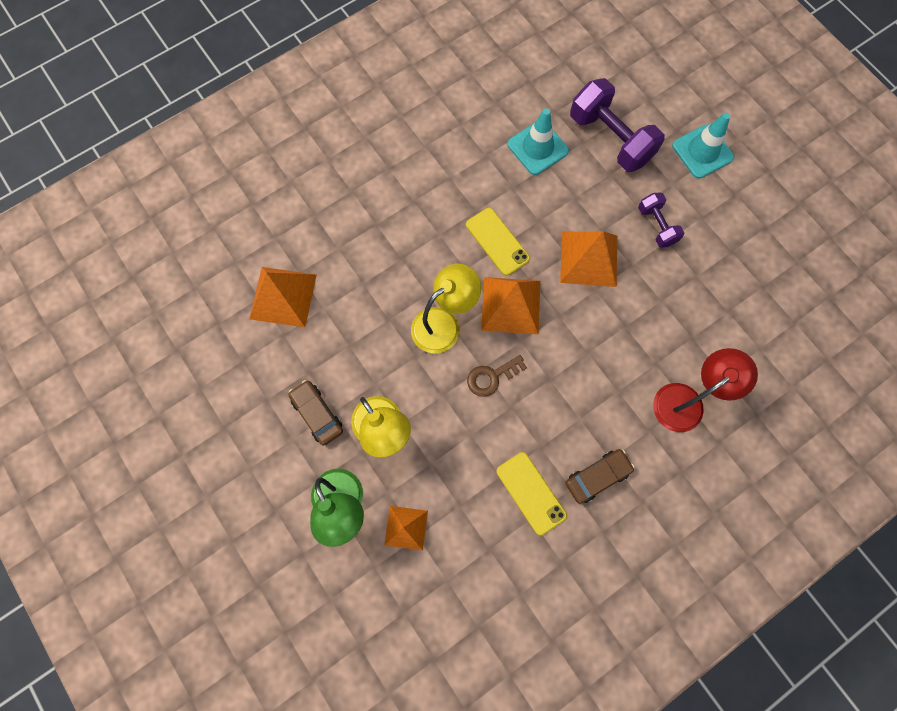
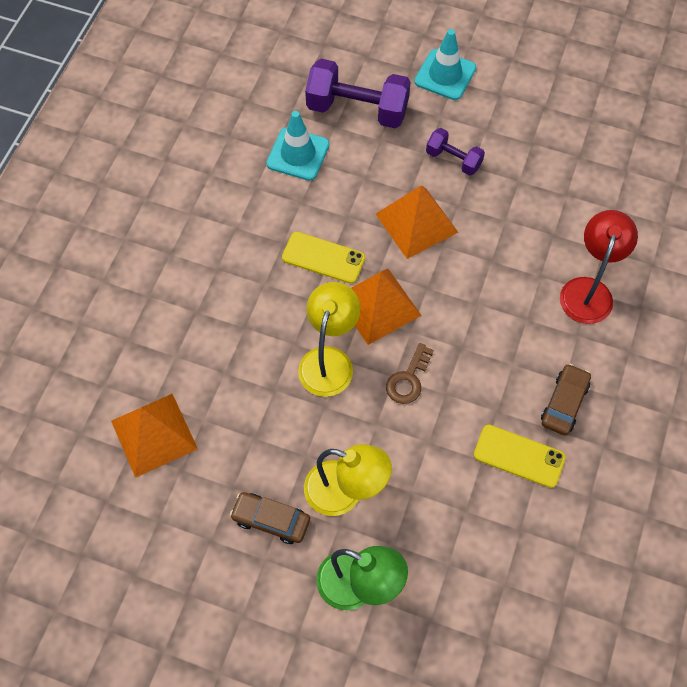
camera: 35 degrees left, 10 degrees down
orange pyramid [384,506,428,550] -> none

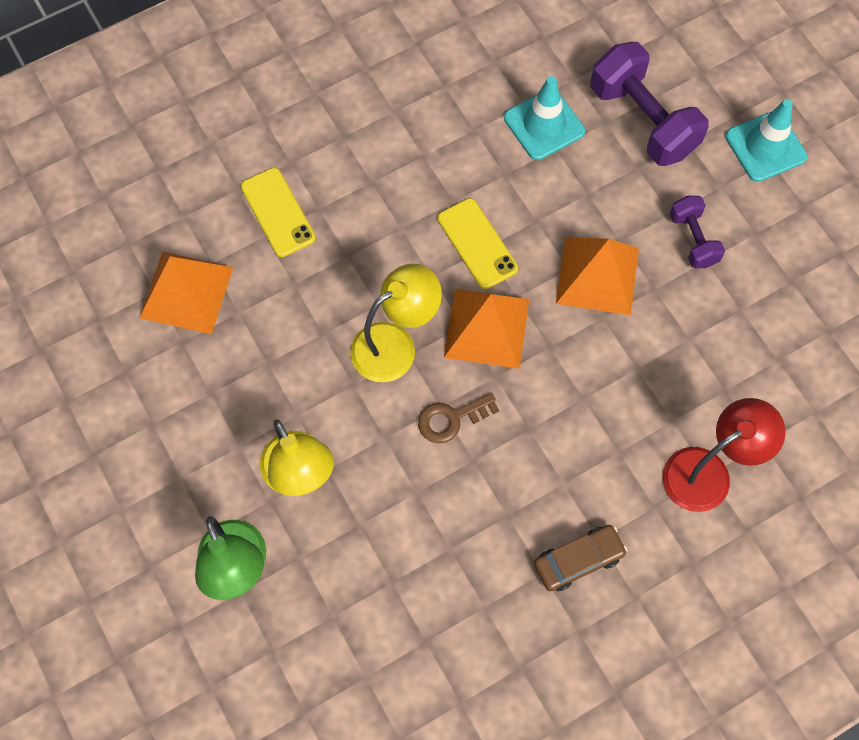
camera: 40 degrees right, 5 degrees up
brown car [230,492,310,544] -> none
yellow phone [474,425,566,488] -> yellow phone moved to [241,168,316,257]

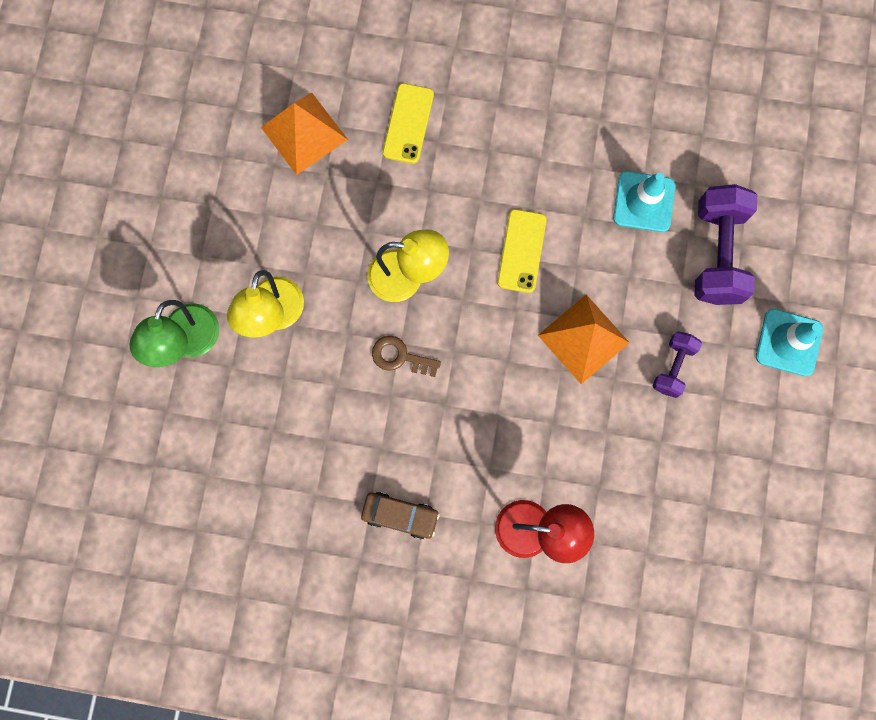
camera: 40 degrees right, 10 degrees up
orange pyramid [444,289,529,369] -> none

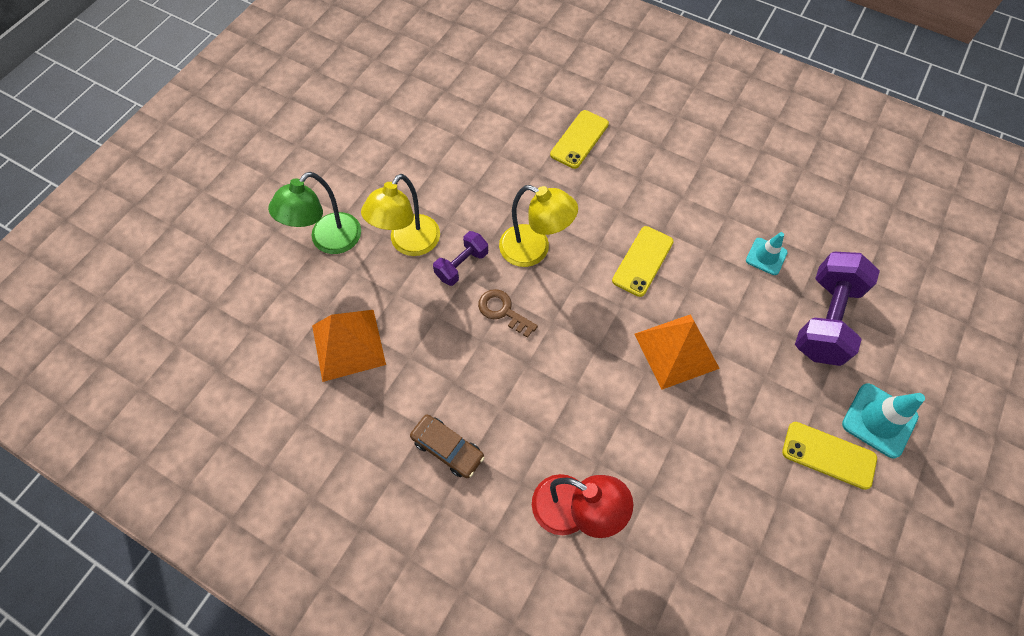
camera: 20 degrees right, 15 degrees down
orange pyramid [261,93,348,175] -> orange pyramid moved to [312,310,386,382]
turquoise traffic cone [613,171,675,232] -> turquoise traffic cone [746,232,788,275], size x0.64
purple dumbbell [653,331,702,398] -> purple dumbbell moved to [433,231,488,286]
none -> yellow phone [782,422,877,490]

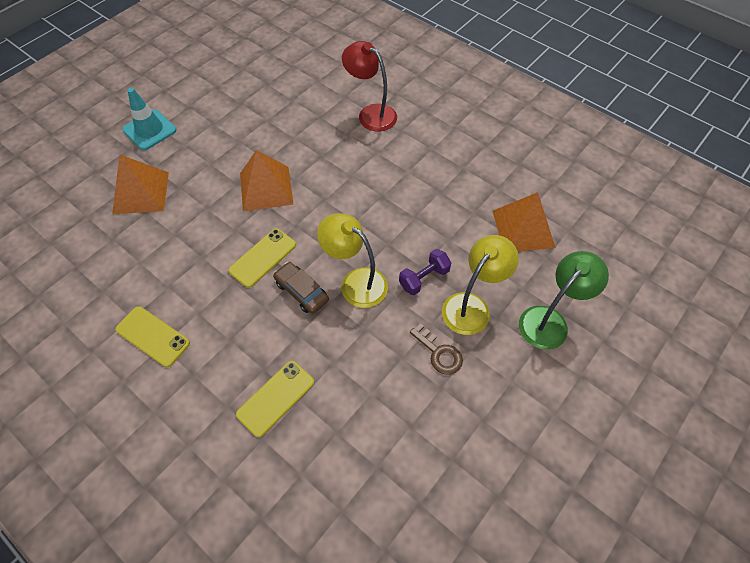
camera: 170 degrees left, 5 degrees down
brown car [410,415,485,478] -> brown car moved to [273,262,329,314]
brown key [478,289,538,338] -> brown key moved to [410,323,463,375]
turquoise traffic cone [746,232,788,275] -> none
yellow phone [782,422,877,490] -> yellow phone moved to [115,306,190,367]
purple dumbbell [795,252,880,366] -> orange pyramid [112,154,169,214]

